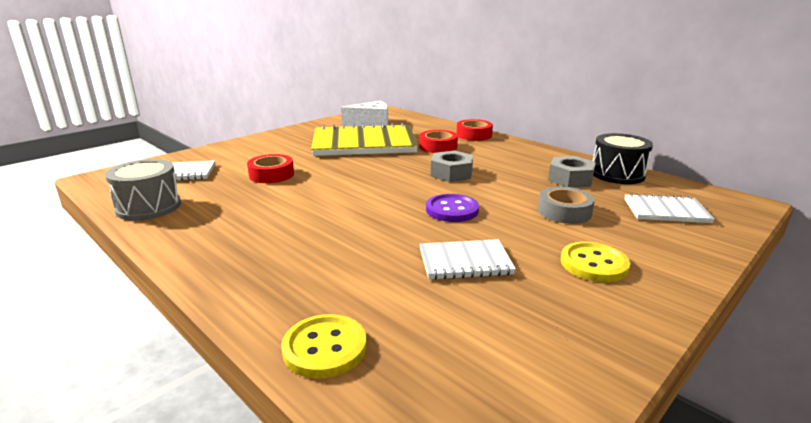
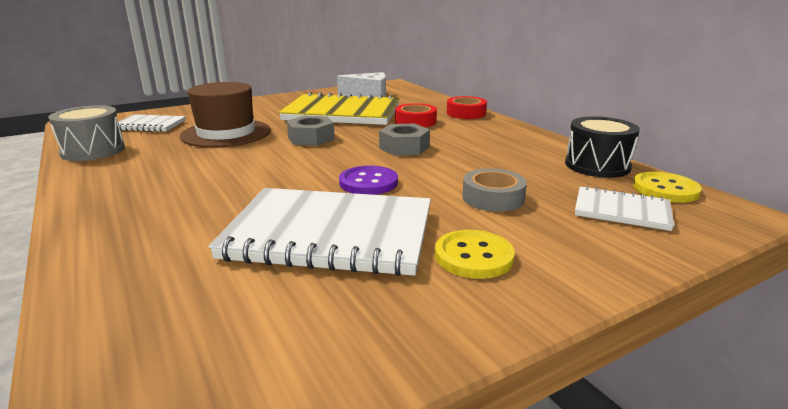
camera: 15 degrees right, 0 degrees up
red tape [247,154,294,183] -> brown hat [180,82,271,148]
yellow button [281,314,366,379] -> yellow button moved to [633,172,702,203]
white notebook [420,239,516,280] -> white notebook [209,188,431,276], size x1.98
grey nut [548,156,596,188] -> grey nut moved to [287,116,335,146]

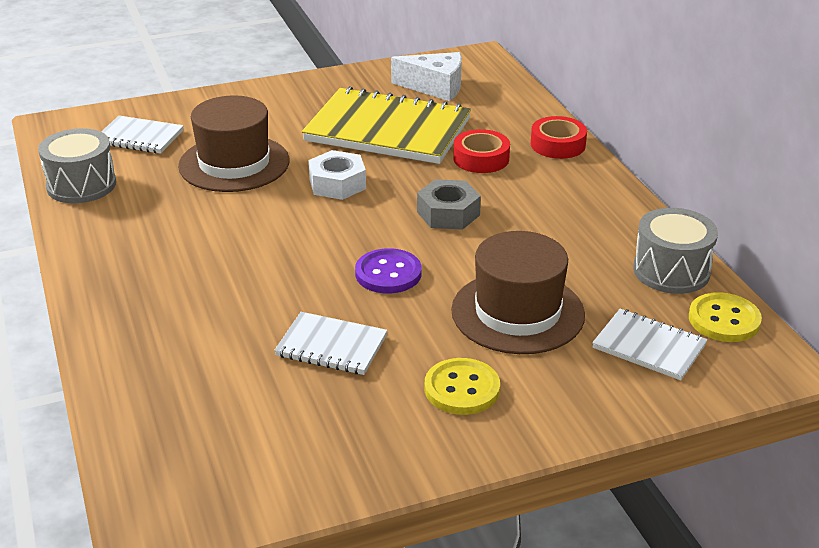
camera: 10 degrees right, 10 degrees up
white notebook [209,188,431,276] -> white notebook [274,312,388,375], size x0.50
grey nut [287,116,335,146] -> white nut [308,150,366,200]
grey tape [462,168,527,212] -> brown hat [451,231,585,354]
black drum [565,116,640,178] -> grey drum [633,208,718,294]

